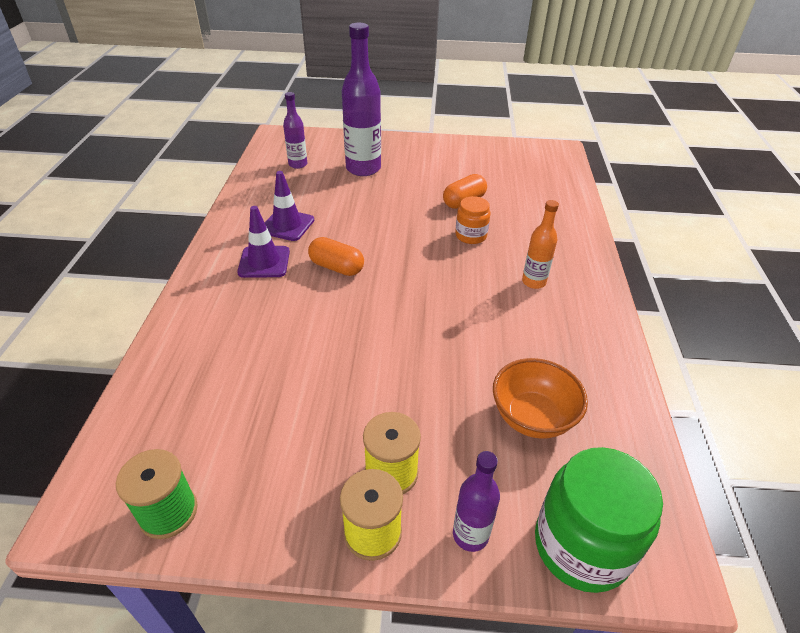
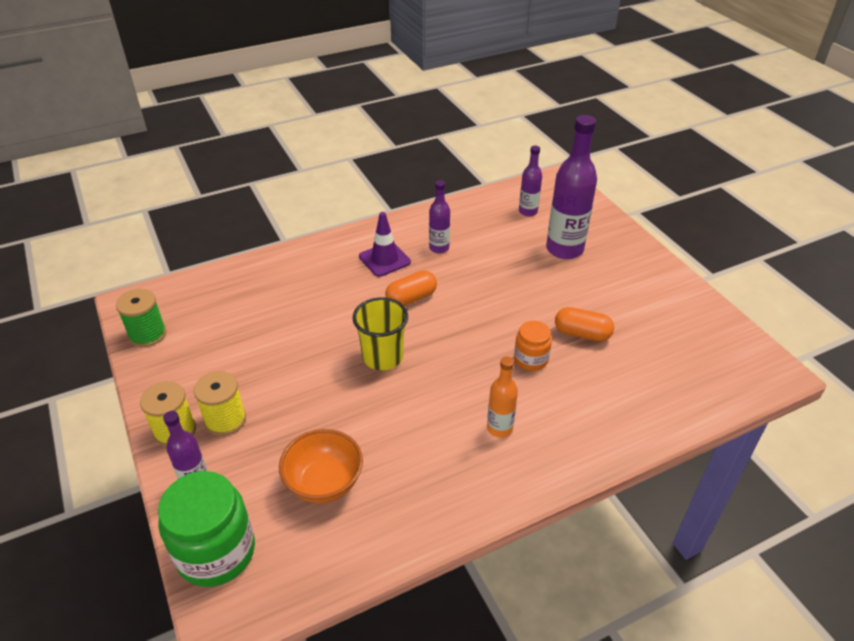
camera: 60 degrees right, 0 degrees up
purple traffic cone [265,171,314,241] -> purple bottle [429,180,450,253]
orange capsule [308,237,364,276] -> orange capsule turned 60 degrees clockwise [385,270,437,306]
none -> yellow cup [352,297,408,370]

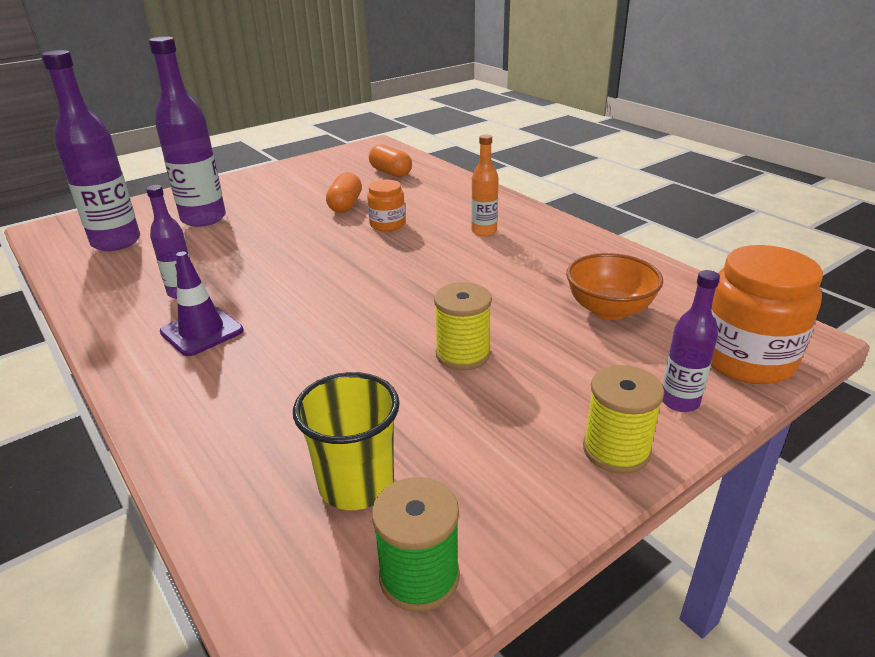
camera: 100 degrees left, 10 degrees down
green jar [158,471,255,587] -> orange jar [711,245,823,384]
yellow spool [194,371,246,436] -> yellow spool moved to [434,282,492,371]
yellow cup [352,297,408,370] -> yellow cup moved to [293,372,400,510]
orange capsule [385,270,437,306] -> orange capsule moved to [369,145,412,177]
purple bottle [519,146,542,217] -> purple bottle [41,50,140,251], size x1.85

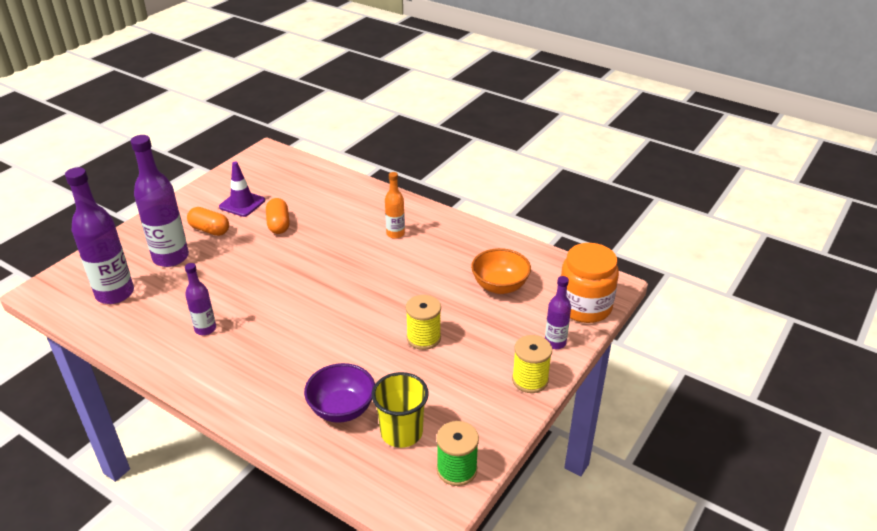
camera: 20 degrees left, 5 degrees up
purple traffic cone [160,251,243,356] -> purple traffic cone moved to [219,162,265,217]
orange jar [367,180,405,231] -> none
orange capsule [369,145,412,177] -> orange capsule moved to [187,207,229,236]
none -> purple bowl [304,363,375,423]

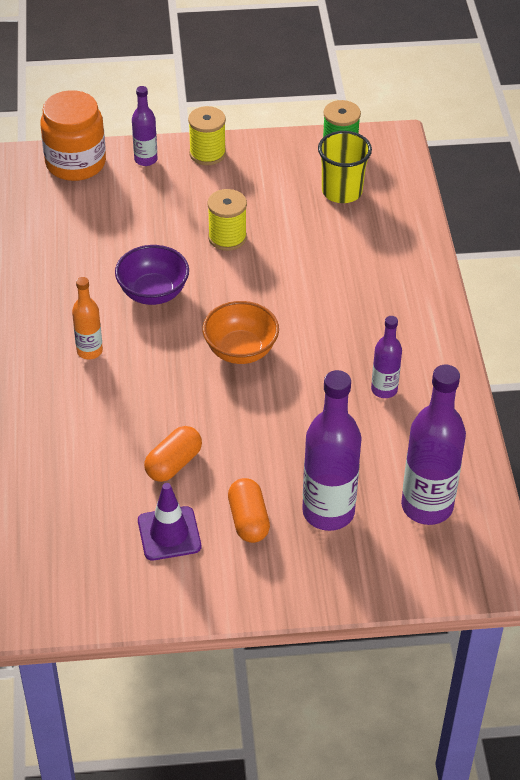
camera: 130 degrees left, 10 degrees up
purple bowl [304,363,375,423] -> purple bowl moved to [115,245,189,305]
orange bowl [471,248,531,294] -> orange bowl moved to [203,301,279,364]

